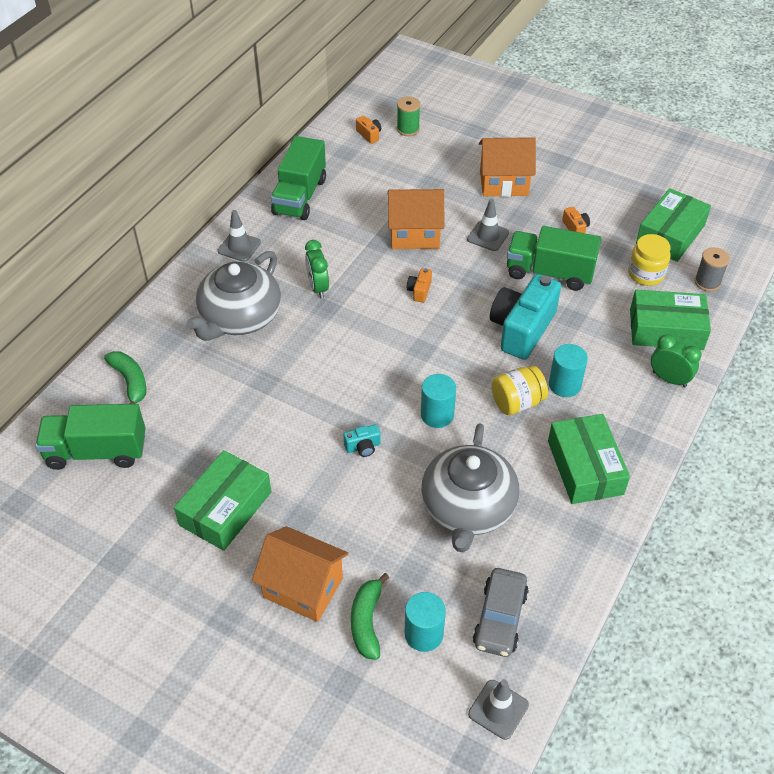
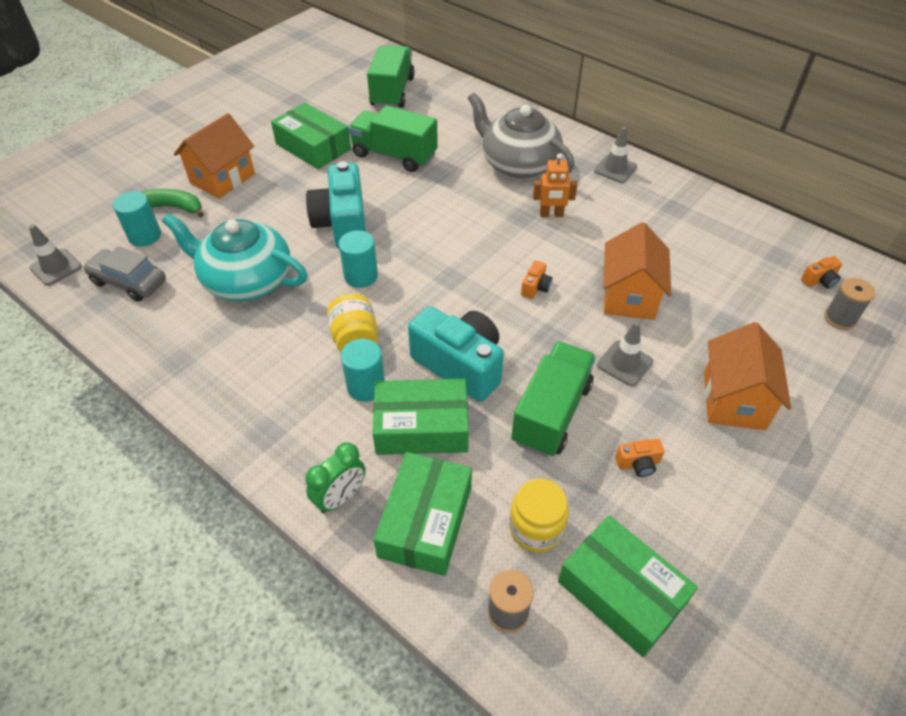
camera: 100 degrees right, 0 degrees up
green banana [104,351,146,404] -> none
green truck [271,136,326,220] -> green truck moved to [348,105,438,172]
green clock [305,240,329,298] -> orange robot [533,153,578,217]
turquoise camera [343,424,381,457] -> turquoise camera [306,161,366,248], size x2.41
green spool [397,96,420,136] -> grey spool [824,278,875,330]
orange camera [407,268,432,303] -> orange camera turned 90 degrees clockwise [521,260,552,299]
grey teapot [421,423,519,552] -> turquoise teapot [162,214,307,301]
green box [548,414,630,504] -> green box moved to [373,379,469,455]

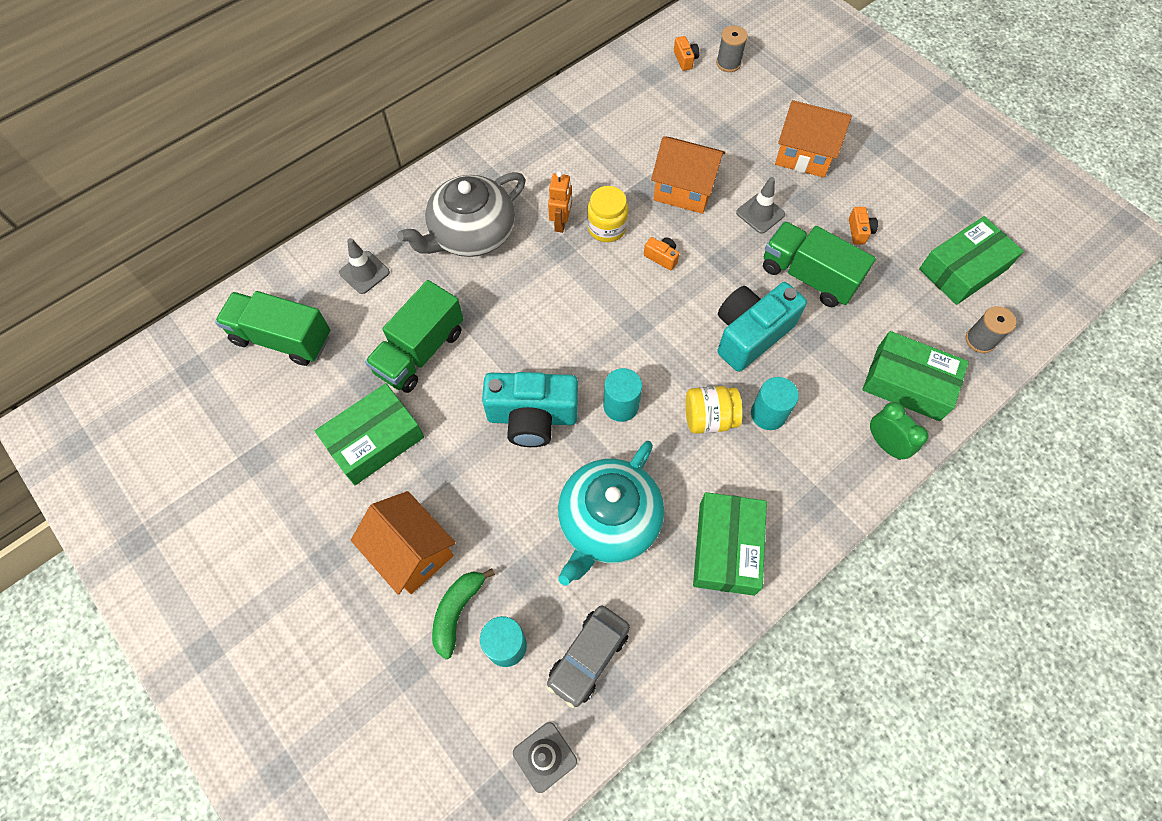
camera: 80 degrees left, 15 degrees up
green box [373,379,469,455] -> green box moved to [693,492,767,596]
yellow jar [509,479,569,553] -> yellow jar moved to [587,186,628,242]
grey traffic cone [594,127,637,183] -> grey traffic cone moved to [339,238,390,294]

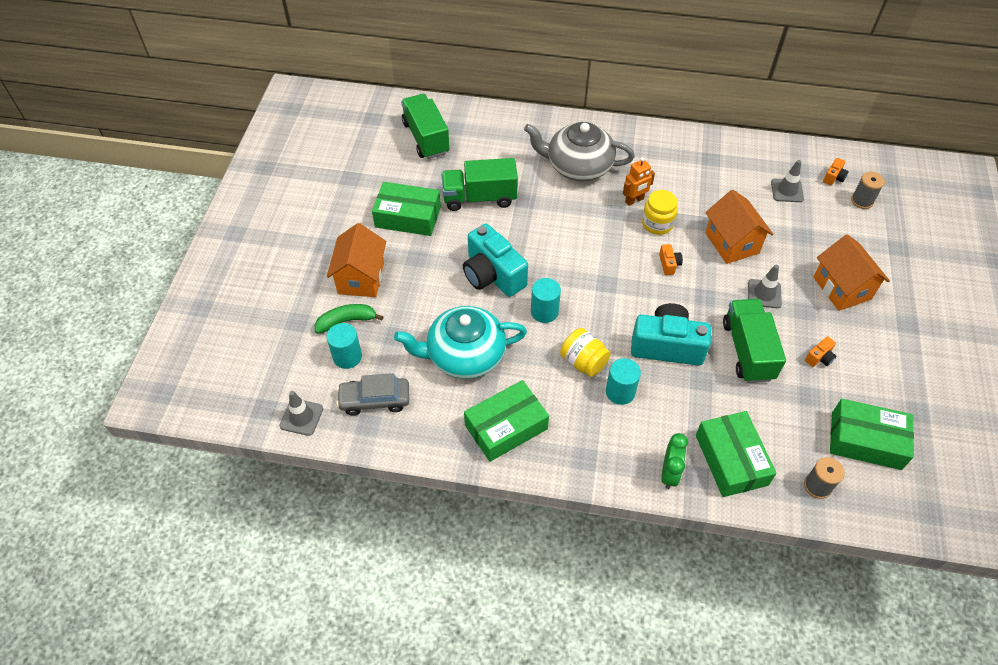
camera: 50 degrees right, 10 degrees down
grey traffic cone [339,238,390,294] -> grey traffic cone moved to [771,160,804,202]

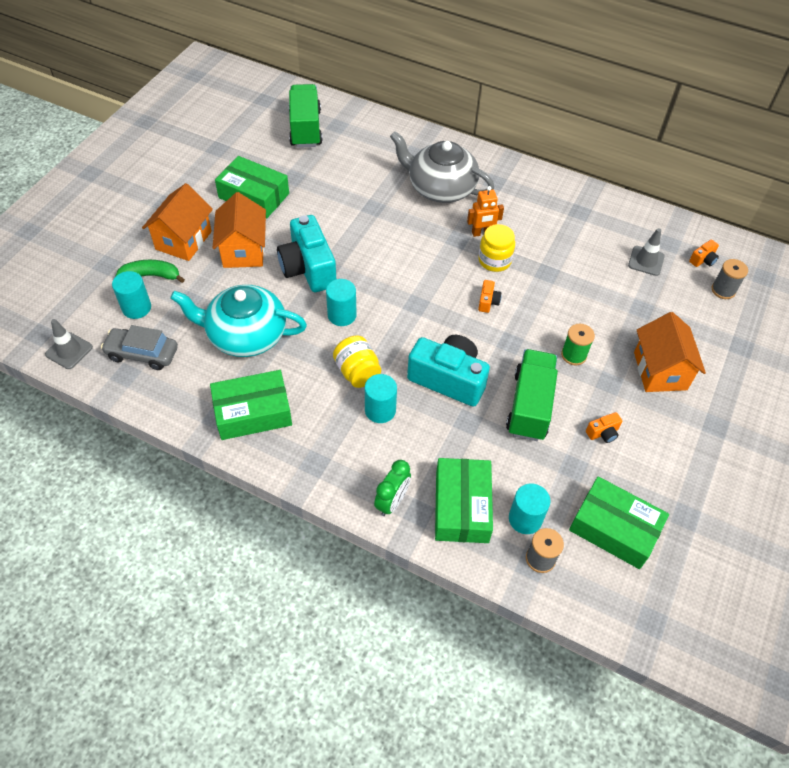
camera: 15 degrees right, 0 degrees up
green truck [441,158,518,211] -> none
orange house [705,189,773,264] -> orange house moved to [213,192,266,268]
grey traffic cone [748,265,782,308] -> green spool [561,324,595,365]
none -> turquoise cylinder [509,483,550,534]

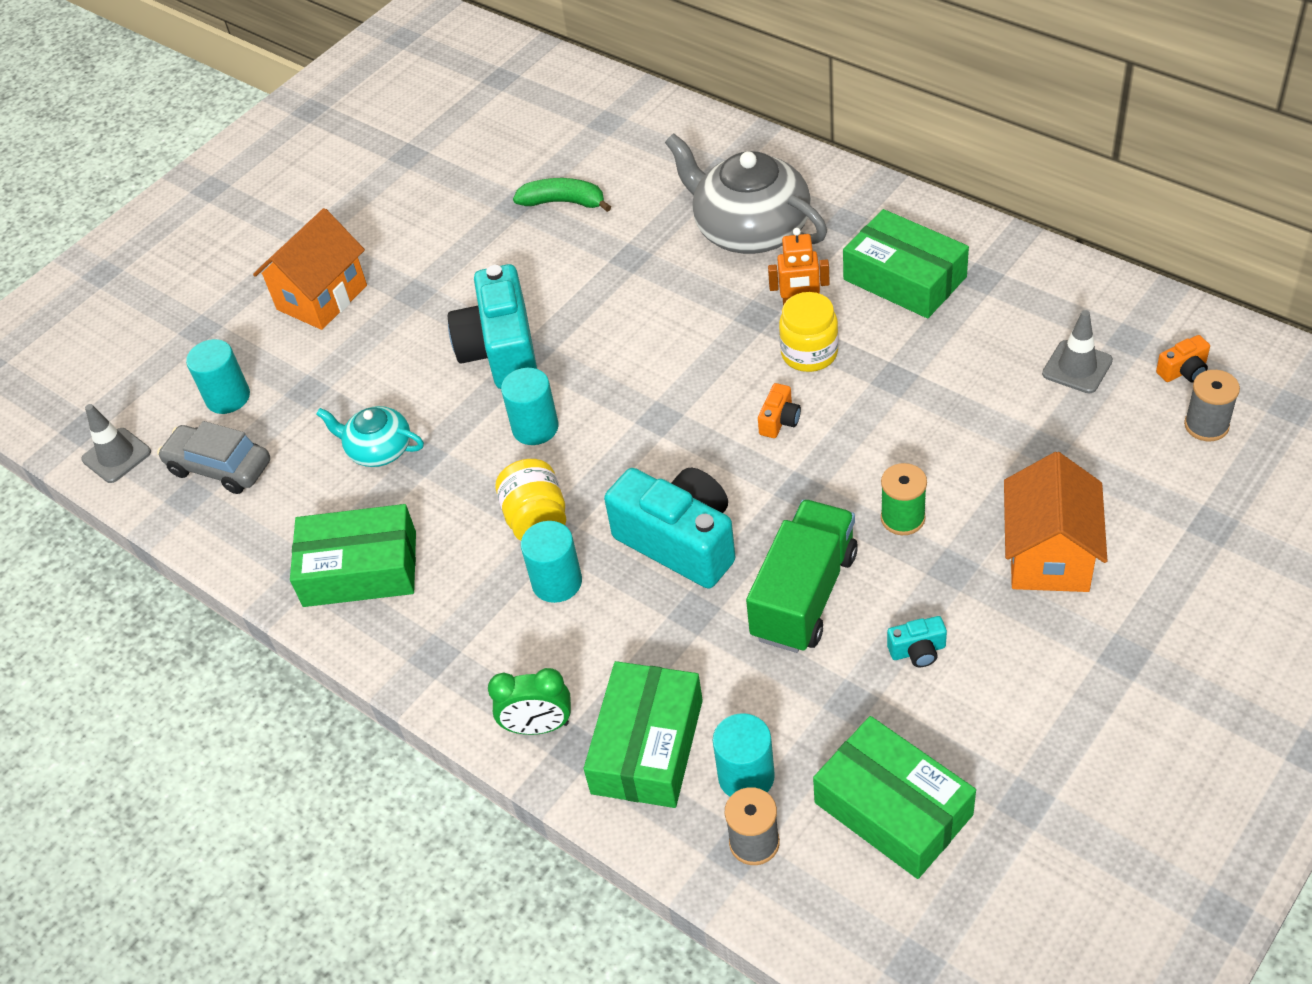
camera: 20 degrees right, 5 degrees down
green banana [116,260,185,283] -> green banana moved to [513,178,611,212]
turquoise teapot [170,285,307,357] -> turquoise teapot [316,406,424,467], size x0.54
orange house [213,192,266,268] -> none
green box [215,156,289,218] -> green box moved to [843,209,969,318]
green truck [289,84,323,148] -> none
green clock [374,460,411,516] -> green clock turned 45 degrees clockwise [488,668,571,735]
orange camera [586,412,622,443] -> turquoise camera [887,616,947,667]

